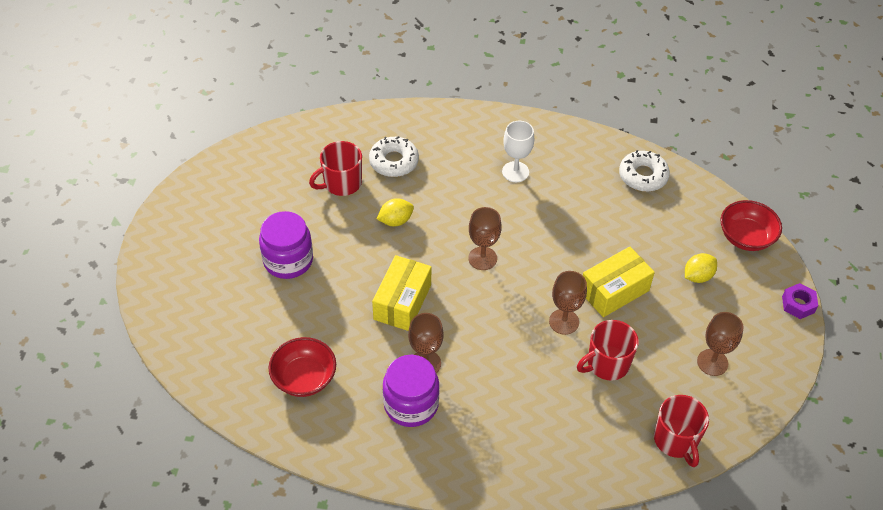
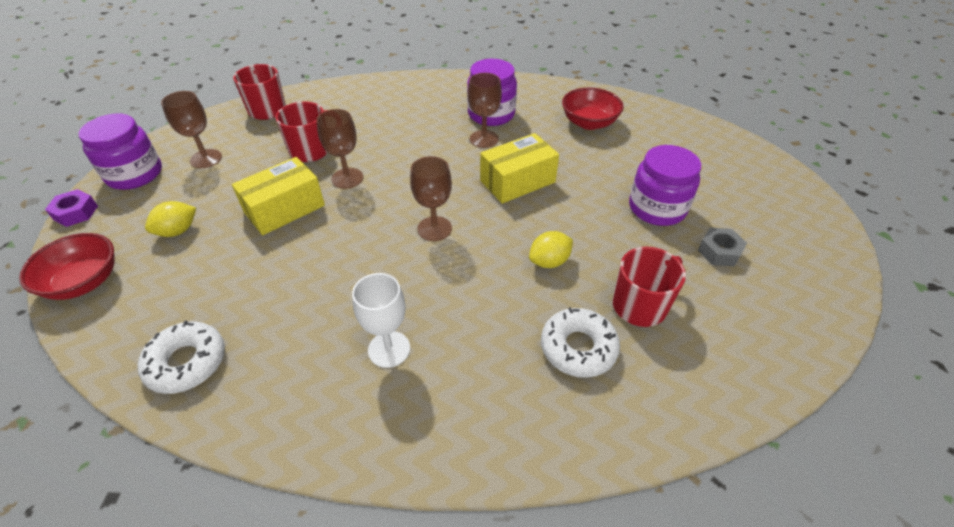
camera: 175 degrees right, 5 degrees down
yellow box [372,255,431,331] -> yellow box turned 45 degrees clockwise [480,133,559,204]
none -> purple jar [79,114,162,190]
none -> grey nut [698,227,747,267]

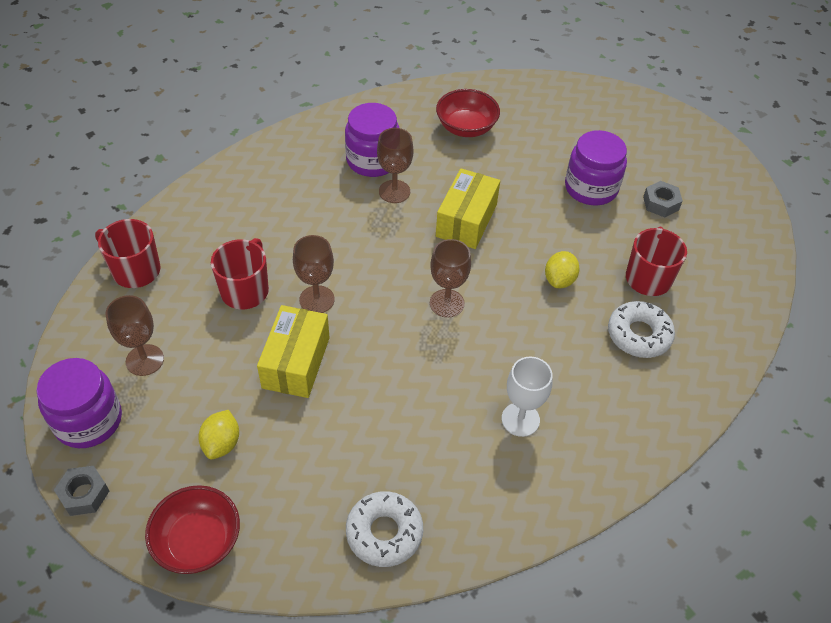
camera: 40 degrees left, 5 degrees up
purple nut [45,189,98,227] -> grey nut [54,466,109,516]

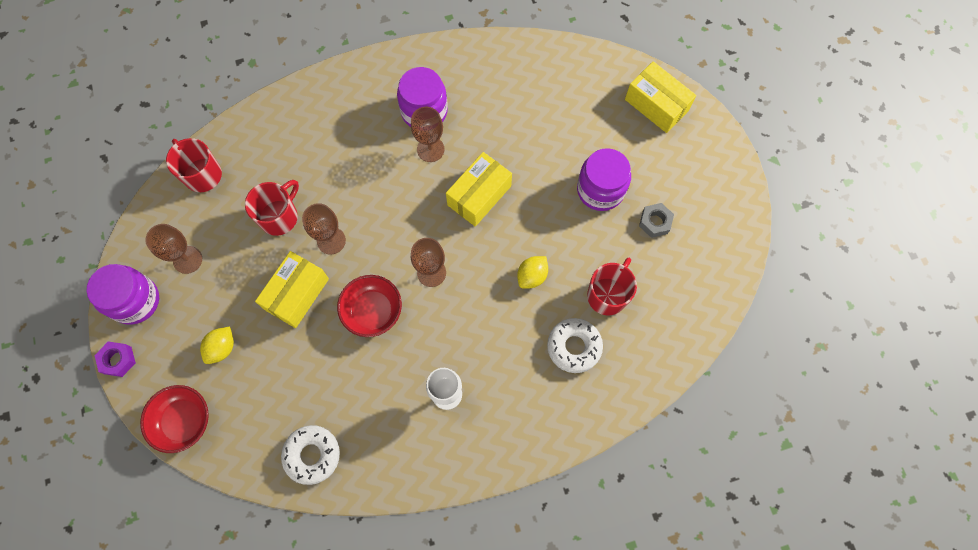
camera: 20 degrees right, 20 degrees up
grey nut [54,466,109,516] -> purple nut [94,342,136,377]
red bowl [436,89,500,137] -> red bowl moved to [337,275,402,337]
none -> yellow box [625,61,696,133]

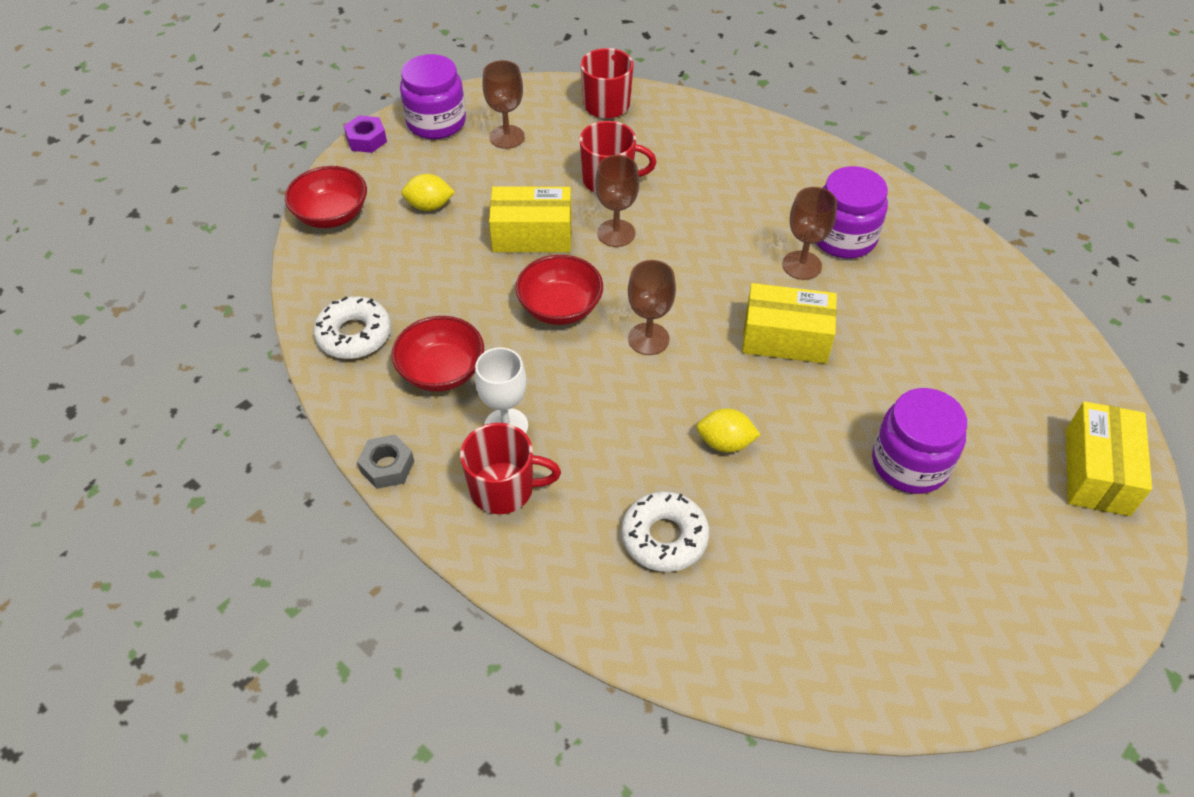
camera: 60 degrees right, 20 degrees down
red mug [587,258,637,315] -> red mug moved to [460,423,561,514]
grey nut [639,203,674,238] -> grey nut moved to [357,435,414,489]
none -> red bowl [392,316,484,392]

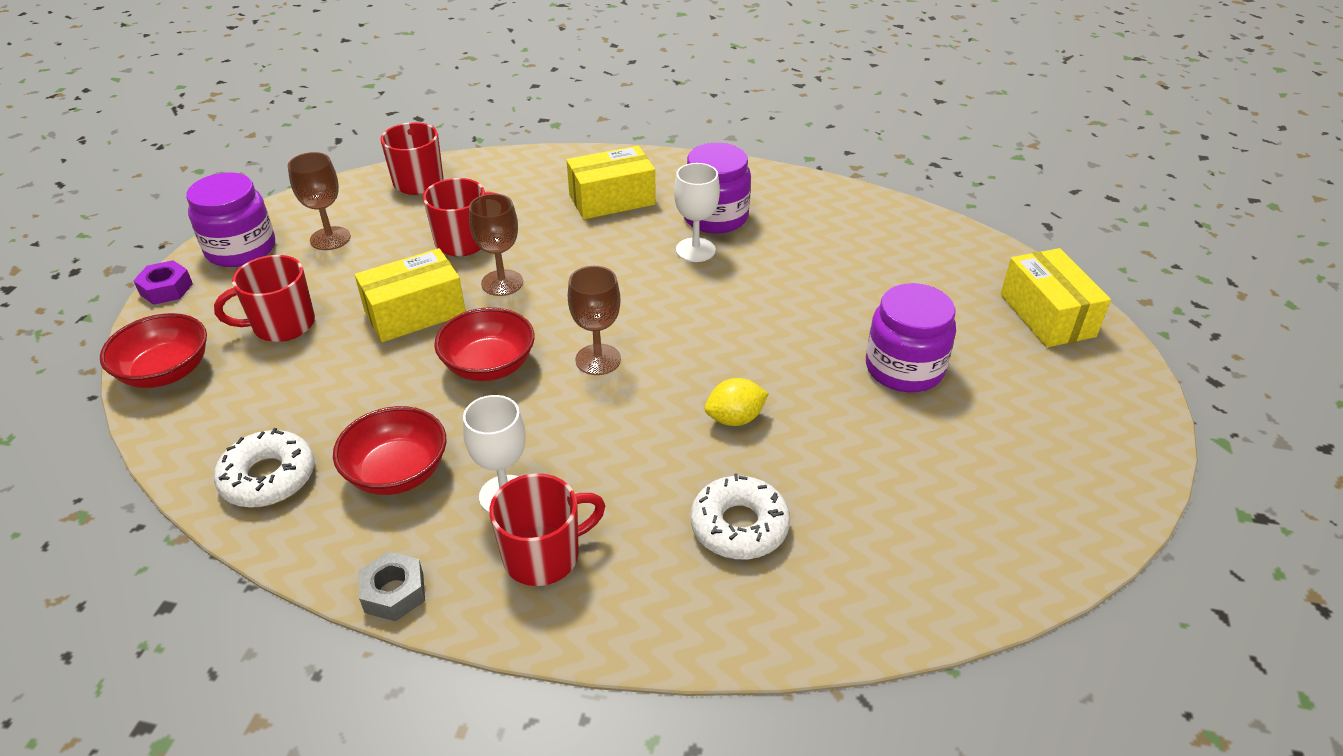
camera: 30 degrees left, 10 degrees down
yellow lemon [401,174,455,211] -> red mug [214,255,315,342]
yellow box [742,283,837,364] -> yellow box moved to [567,146,656,219]
brown goblet [782,187,837,280] -> white goblet [674,163,720,262]

